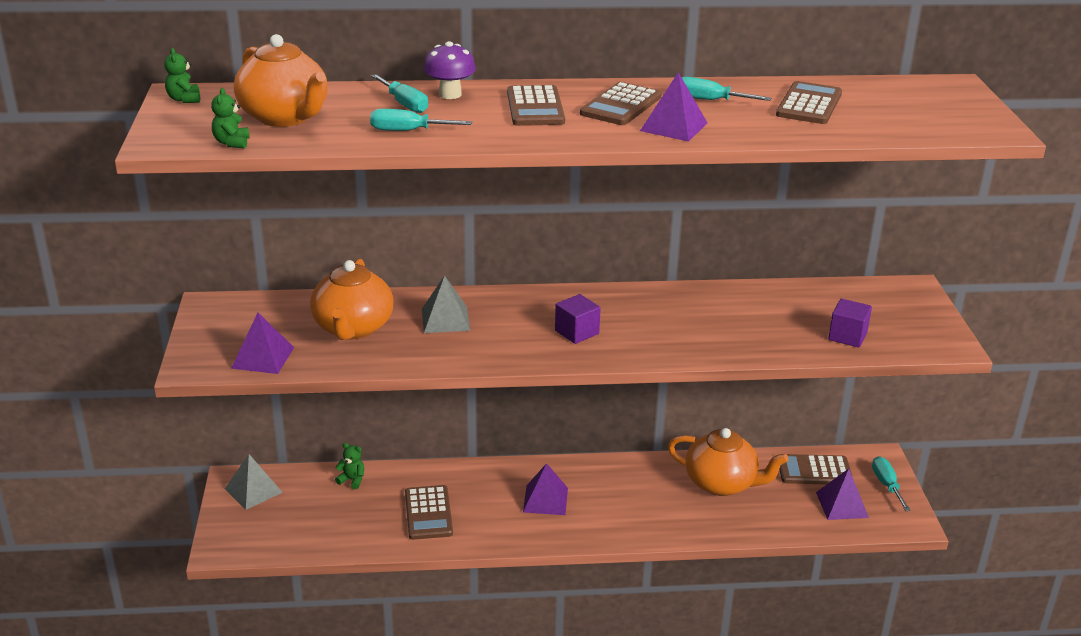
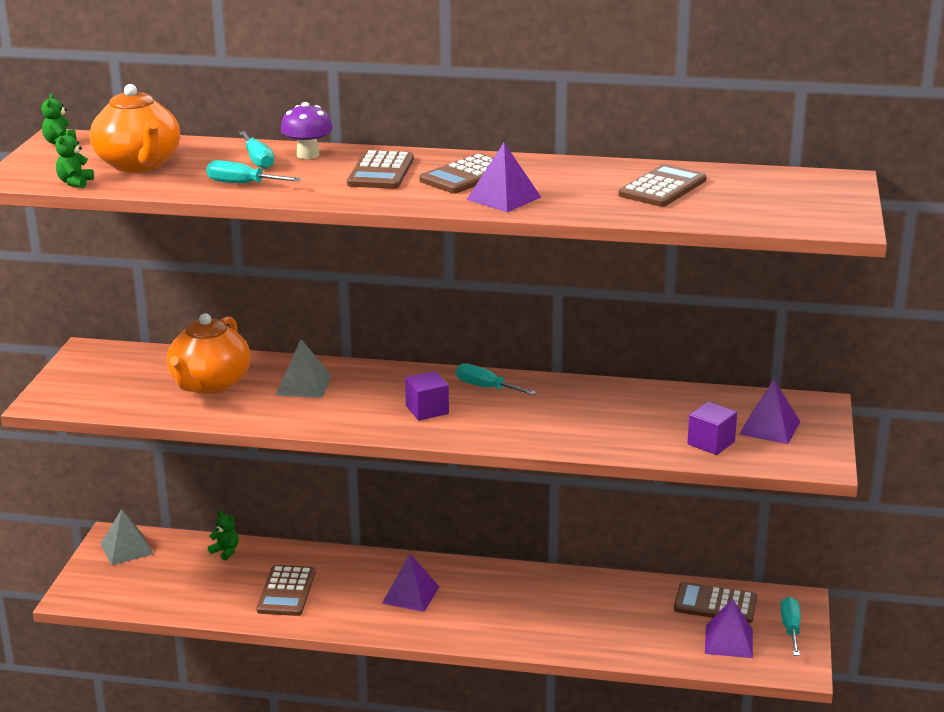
camera: 15 degrees right, 5 degrees down
purple pyramid [231,313,294,374] -> purple pyramid moved to [739,380,800,444]
orange teapot [668,428,789,496] -> none
turquoise screwdriver [682,77,771,101] -> turquoise screwdriver moved to [456,363,537,395]

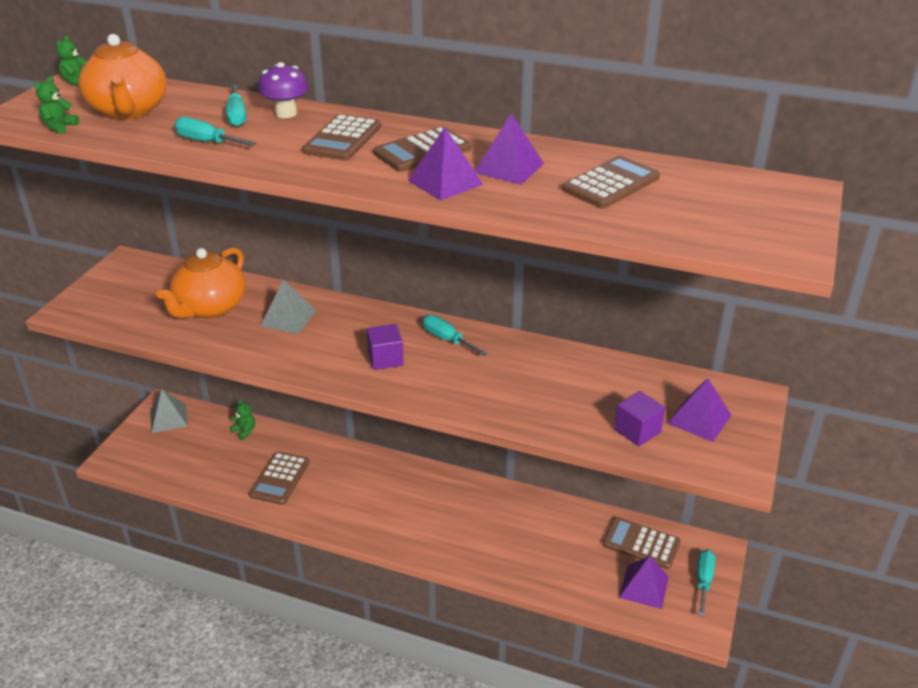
camera: 10 degrees right, 10 degrees up
purple pyramid [382,554,440,612] -> purple pyramid moved to [475,114,544,185]

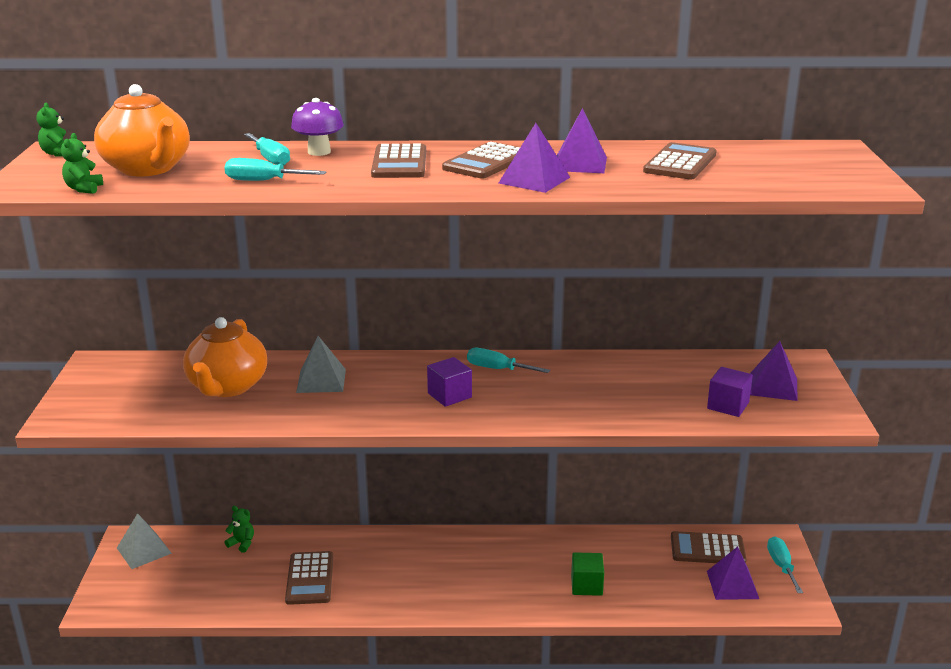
camera: 20 degrees left, 10 degrees down
none -> green cube [571,552,604,596]

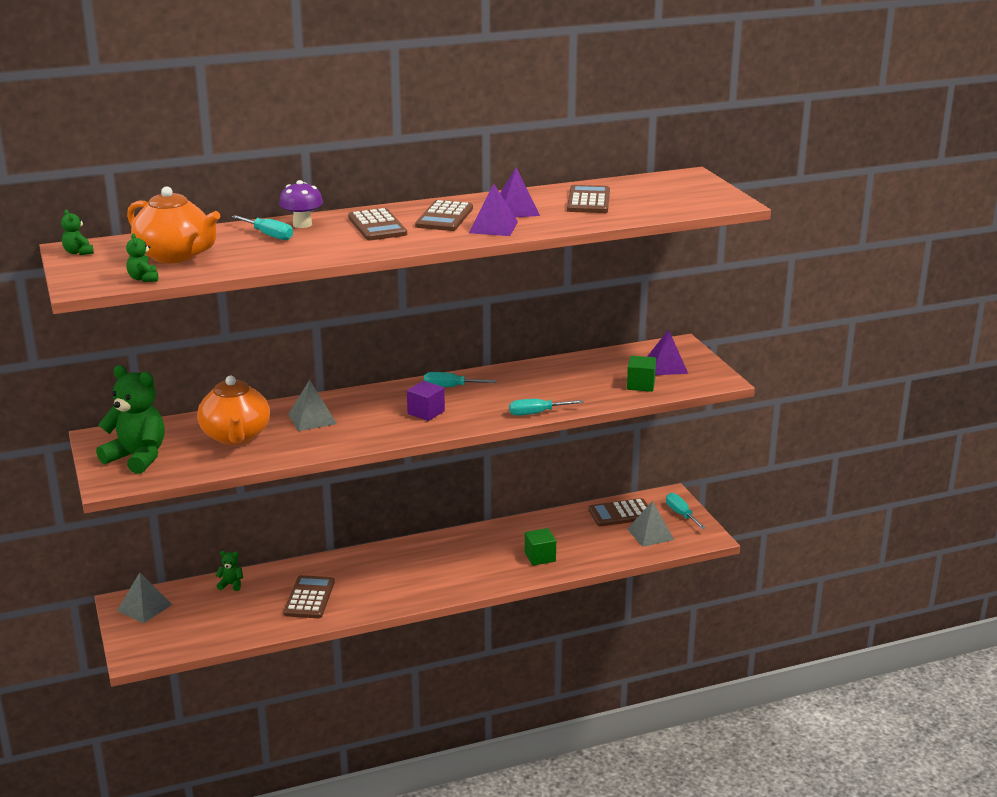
camera: 20 degrees left, 0 degrees up
turquoise screwdriver [224,158,326,181] -> turquoise screwdriver moved to [509,399,584,416]
brown calculator [285,551,333,605] -> brown calculator turned 150 degrees counterclockwise [284,575,335,618]
purple cube [707,367,753,417] -> green cube [627,356,656,392]
purple pyramid [707,546,759,600] -> grey pyramid [627,501,674,547]
none -> green teddy bear [96,365,165,474]

